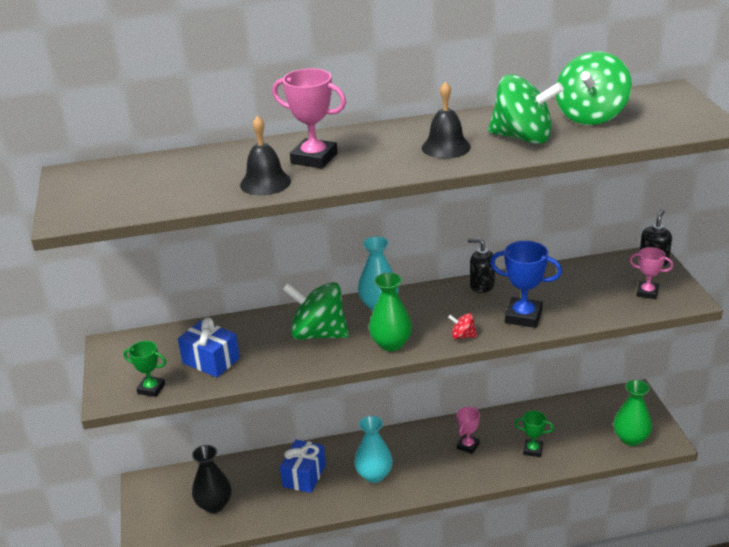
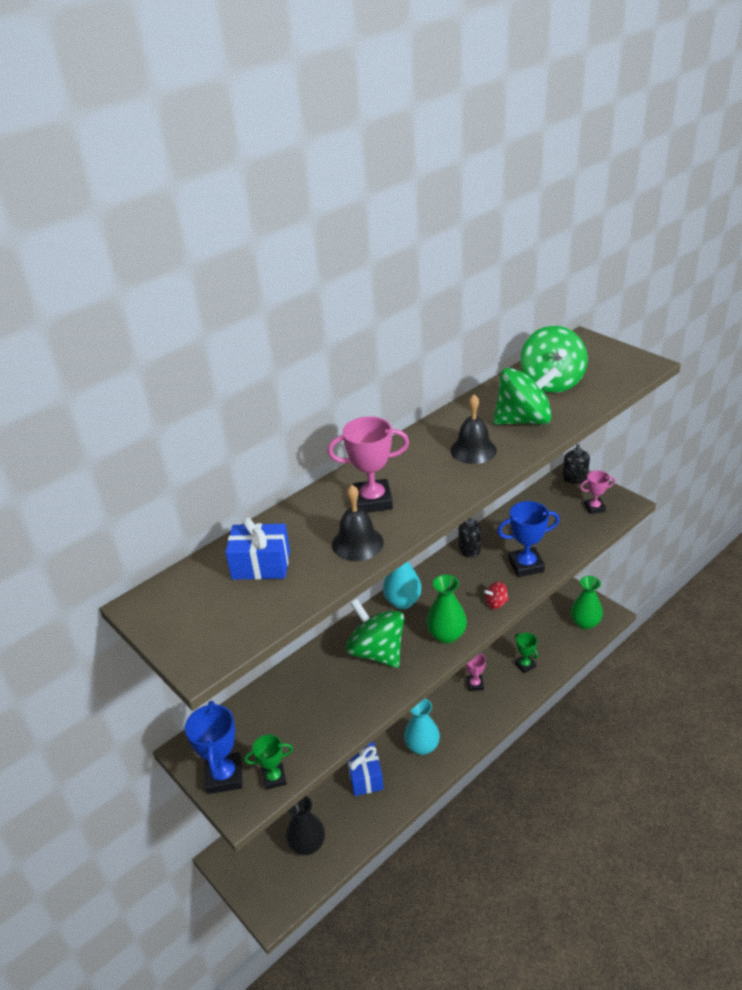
camera: 30 degrees left, 5 degrees up
blue gift [178,318,240,377] -> blue gift moved to [225,517,290,580]
green spinning top [282,282,349,340] -> green spinning top turned 60 degrees clockwise [346,599,404,668]
green trophy [514,411,554,457] -> green trophy turned 75 degrees clockwise [515,633,538,673]
none -> blue trophy [185,701,242,794]

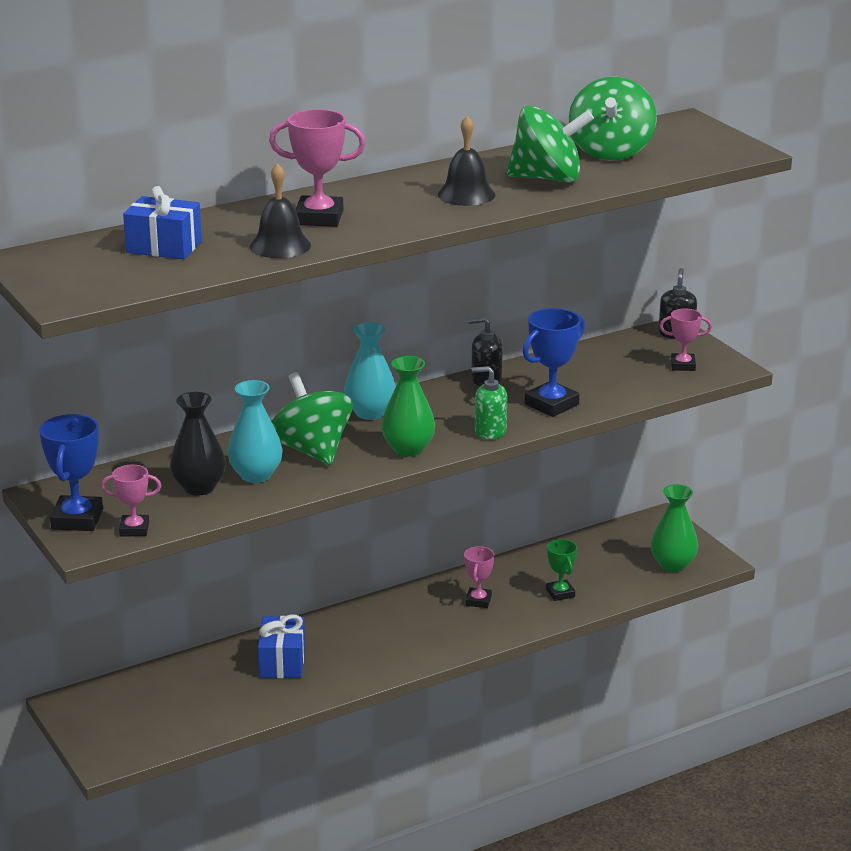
camera: 10 degrees right, 10 degrees down
green trophy [244,734,293,790] -> pink trophy [101,465,161,537]
black vase [286,796,325,855] -> black vase moved to [170,392,226,496]
turquoise vase [404,698,440,755] -> turquoise vase moved to [227,380,283,483]
red spinning top [484,582,509,609] -> green soap dispenser [472,366,507,440]
blue trophy [497,501,560,577] -> blue trophy turned 45 degrees counterclockwise [523,308,585,417]

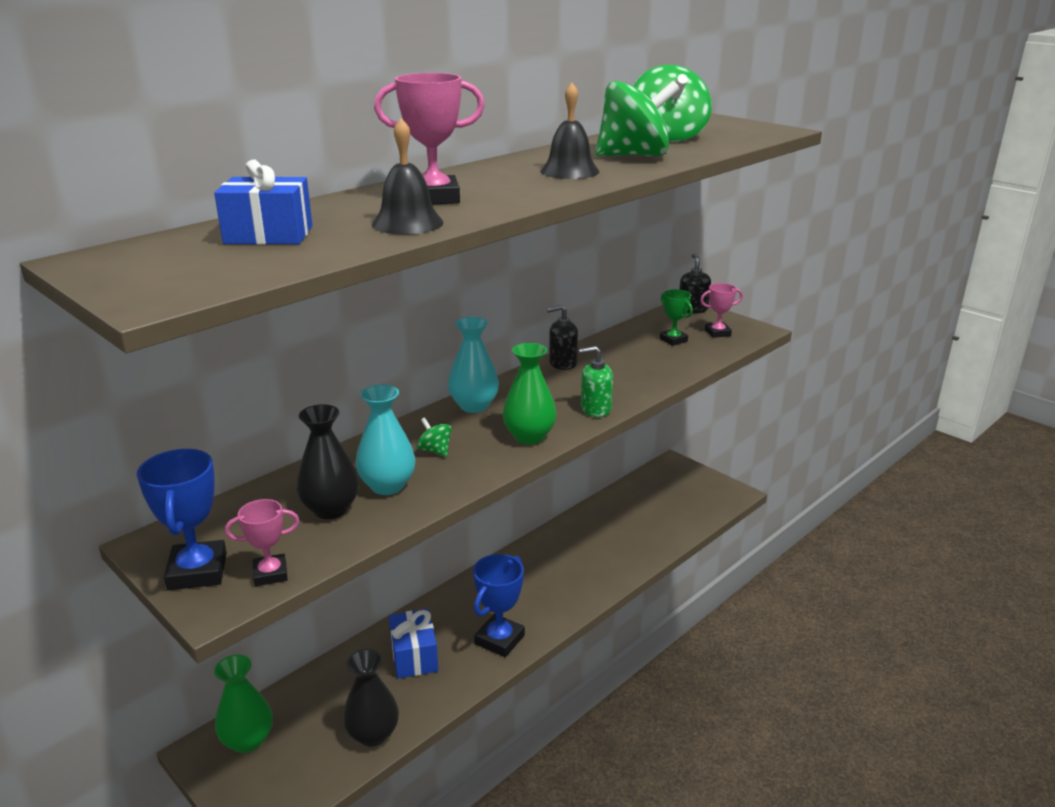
camera: 15 degrees left, 0 degrees up
green spinning top [271,372,353,465] -> green spinning top [417,417,452,457], size x0.43
pink trophy [464,546,494,608] -> none
blue trophy [523,308,585,417] -> blue trophy moved to [473,554,525,657]
green trophy [546,539,577,601] -> green trophy moved to [659,289,693,346]
green vase [651,484,698,572] -> green vase moved to [214,655,273,753]
none -> black vase [343,649,399,747]

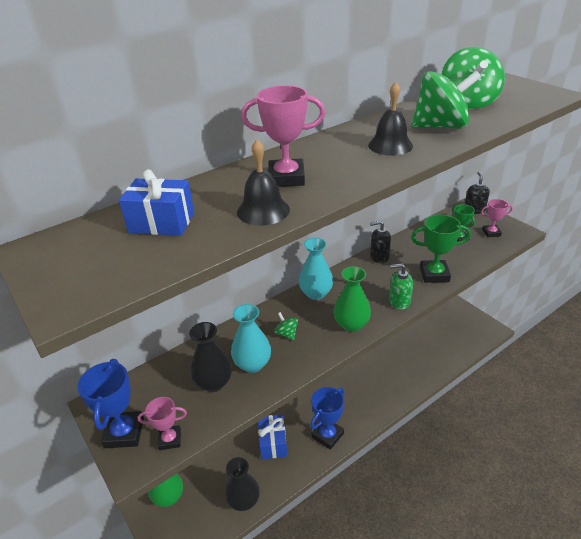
camera: 10 degrees right, 10 degrees up
none -> green trophy [411,214,471,283]

